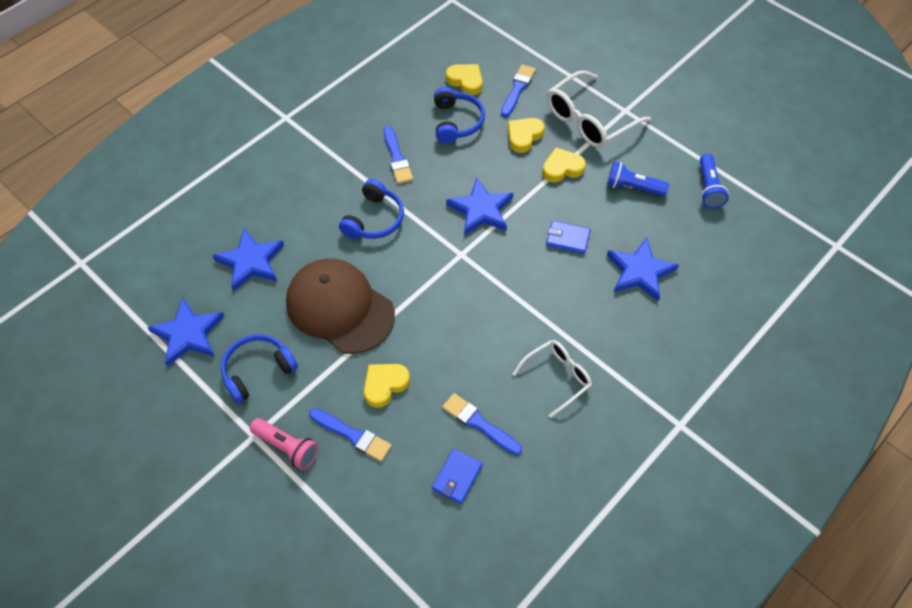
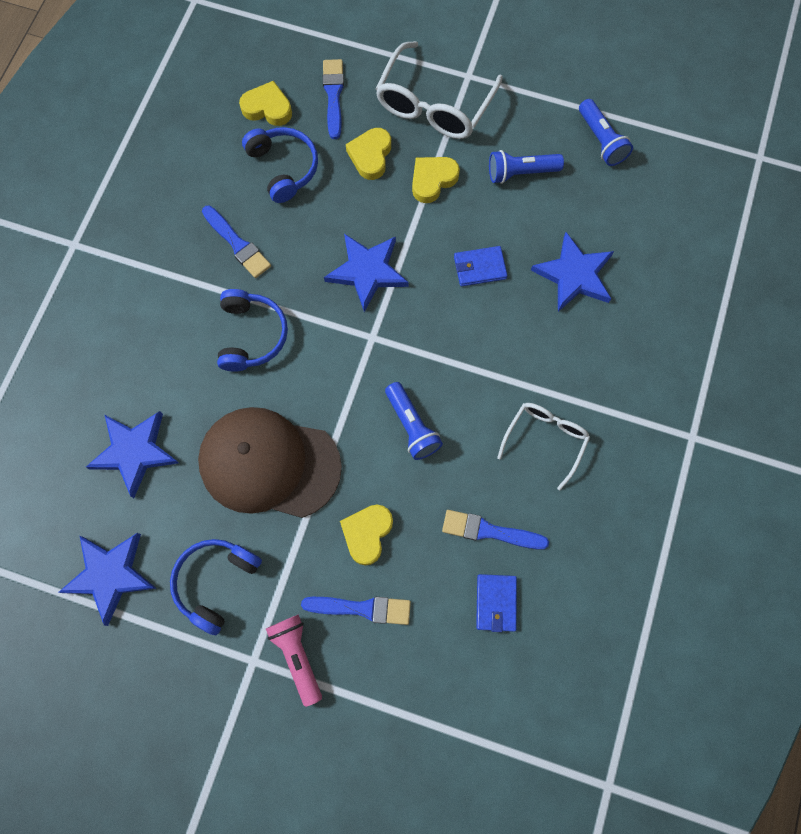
camera: 25 degrees left, 15 degrees up
pink flashlight [250,418,319,470] -> pink flashlight turned 120 degrees counterclockwise [266,614,322,707]
none -> blue flashlight [385,382,443,460]

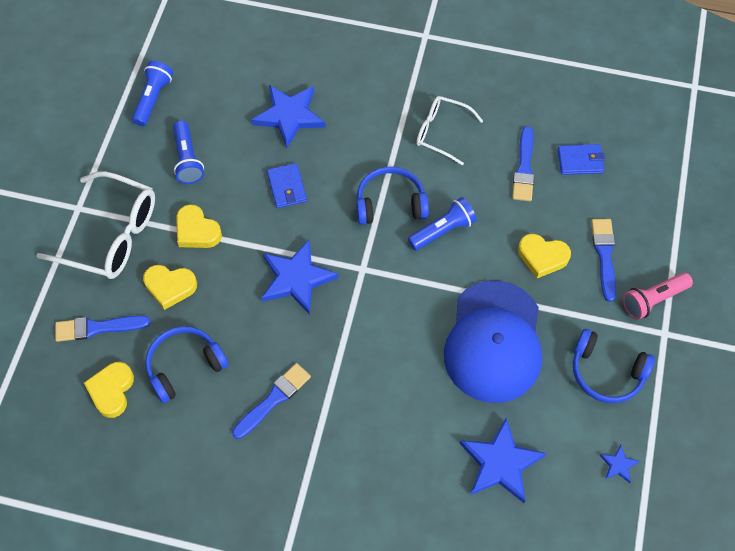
camera: 95 degrees left, 10 degrees down
blue star [58,533,156,626] -> blue star [600,445,640,483], size x0.46
brown cap [198,407,342,518] -> blue cap [444,280,542,403]
blue headphones [217,289,288,372] -> blue headphones moved to [356,167,429,225]
blue flashlight [579,99,633,166] -> blue flashlight turned 45 degrees counterclockwise [132,61,173,126]

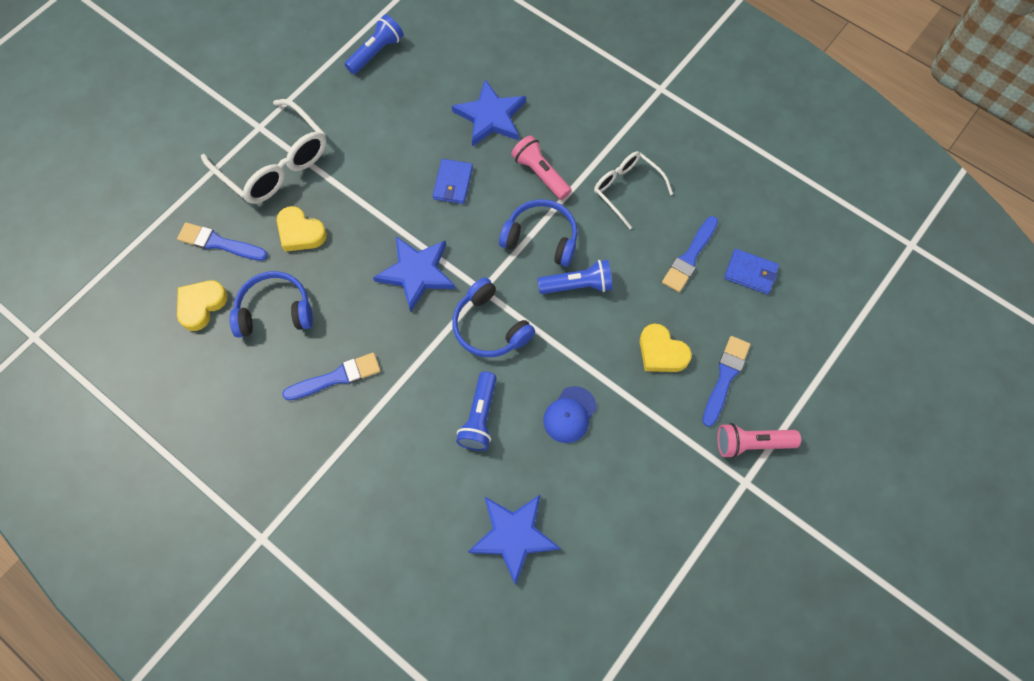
camera: 25 degrees right, 5 degrees up
blue flashlight [173,121,204,184] -> blue flashlight moved to [456,371,497,451]
yellow heart [176,204,222,248] -> none
blue cap [444,280,542,403] -> blue cap [543,386,597,443], size x0.44
blue headphones [573,329,655,403] -> blue headphones moved to [452,278,535,357]
blue star [600,445,640,483] -> none
none -> pink flashlight [511,135,572,200]

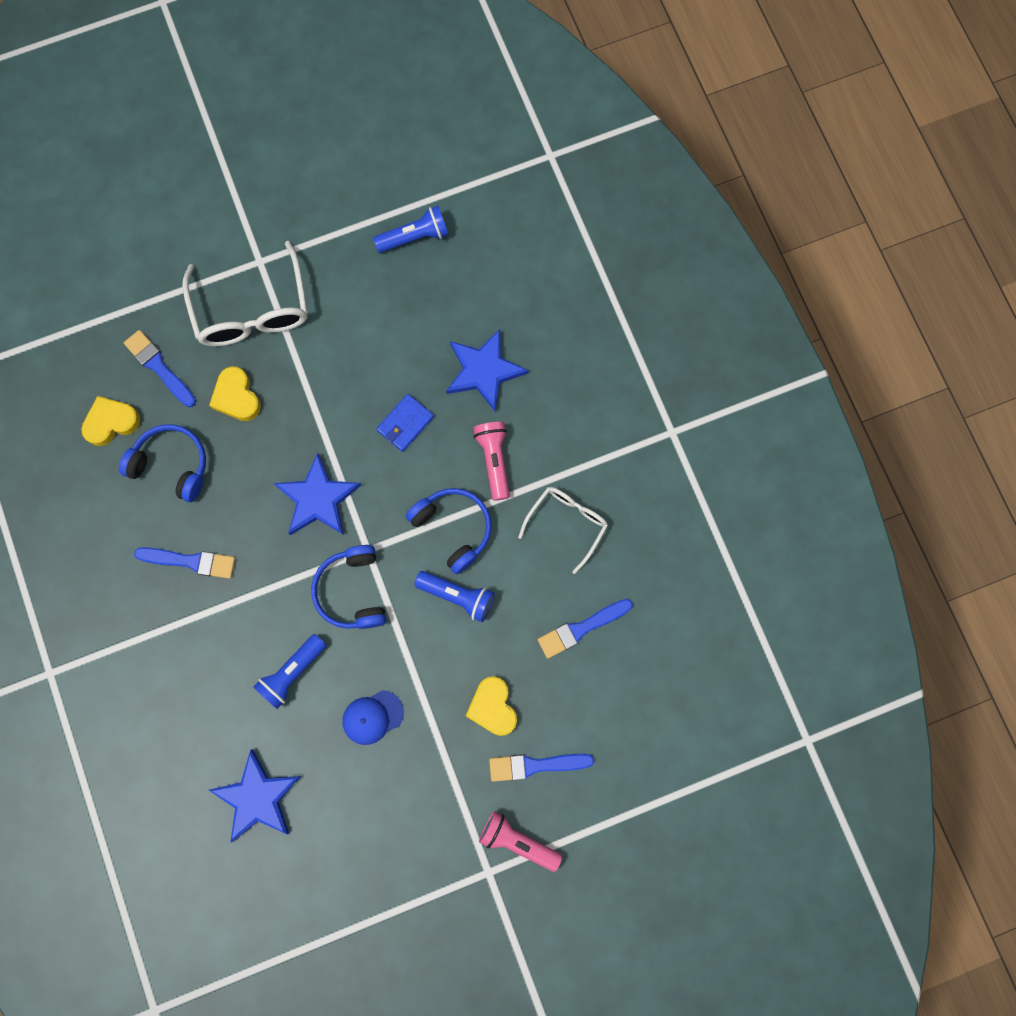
camera: 30 degrees right, 10 degrees up
white glasses [594,151,673,229] -> white glasses turned 45 degrees clockwise [518,487,608,574]
blue brush [703,336,750,427] -> blue brush turned 150 degrees counterclockwise [489,754,594,782]
blue wallet [724,249,779,294] -> none

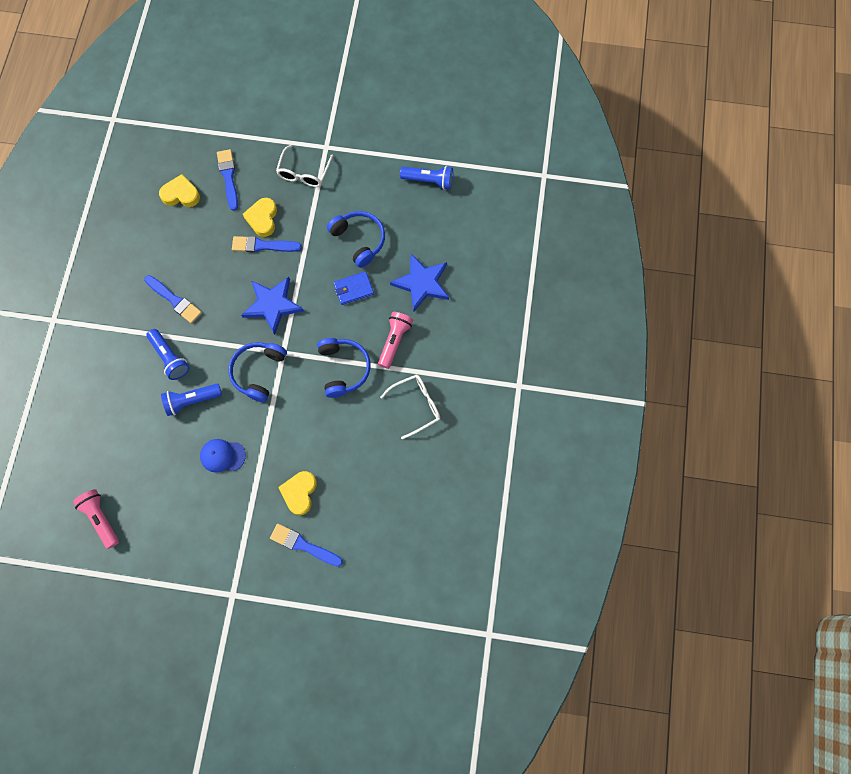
camera: 30 degrees right, 5 degrees down
blue headphones [119,424,206,502] -> blue headphones moved to [327,211,385,268]
white glasses [182,241,308,346] -> white glasses [276,145,333,187], size x0.61
blue star [209,749,301,843] -> none
blue flashlight [414,571,495,622] -> blue flashlight moved to [146,329,189,380]
pink flashlight [479,811,562,872] -> pink flashlight moved to [73,489,119,549]
blue brush [538,599,633,659] -> blue brush moved to [232,236,302,253]

